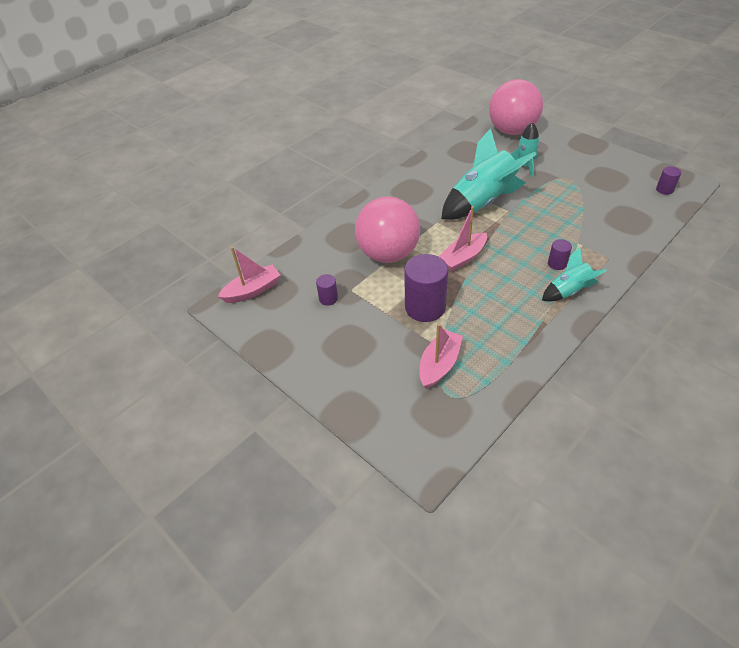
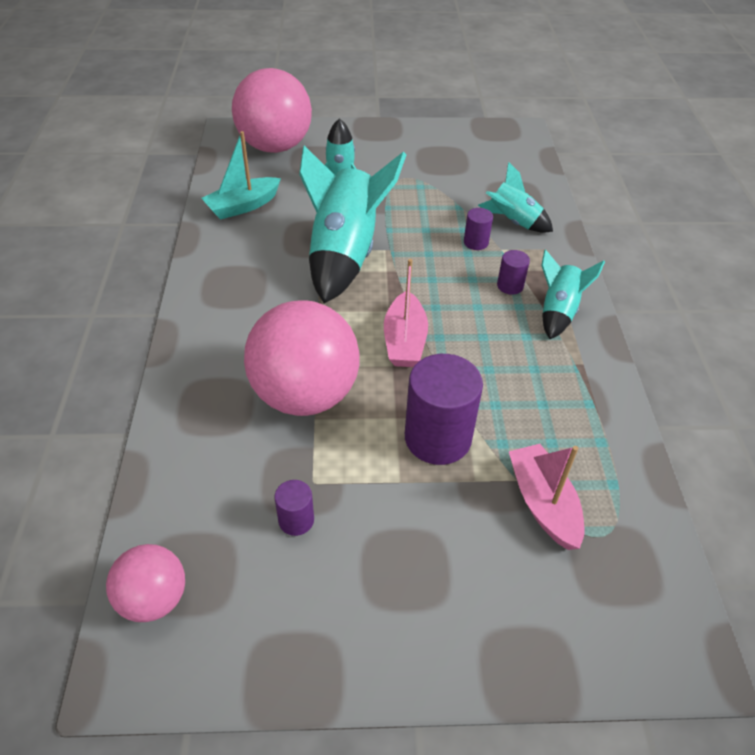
camera: 50 degrees left, 0 degrees up
pink boat [218,247,281,303] -> pink ball [106,544,185,622]
purple cylinder [656,166,681,195] -> purple cylinder moved to [464,208,493,250]
none -> turquoise boat [201,131,281,220]
none -> turquoise rocket [478,162,553,233]

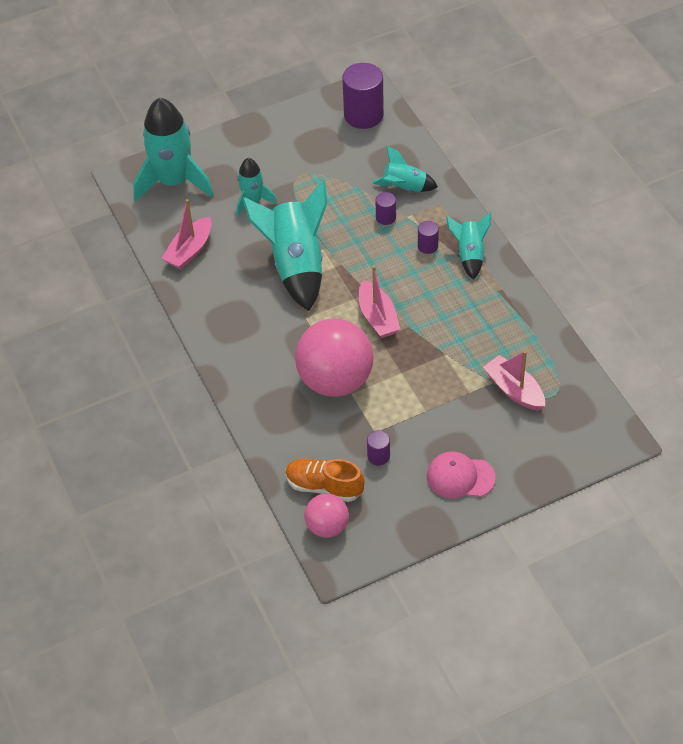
camera: 20 degrees left, 5 degrees up
turquoise boat [201,131,281,220] -> pink boat [161,199,212,269]
pink ball [232,68,312,153] -> turquoise rocket [133,97,214,202]
purple cylinder [405,354,483,465] -> purple cylinder moved to [342,63,384,129]
none -> orange shoe [286,459,365,502]
none -> pink cap [427,452,495,498]

